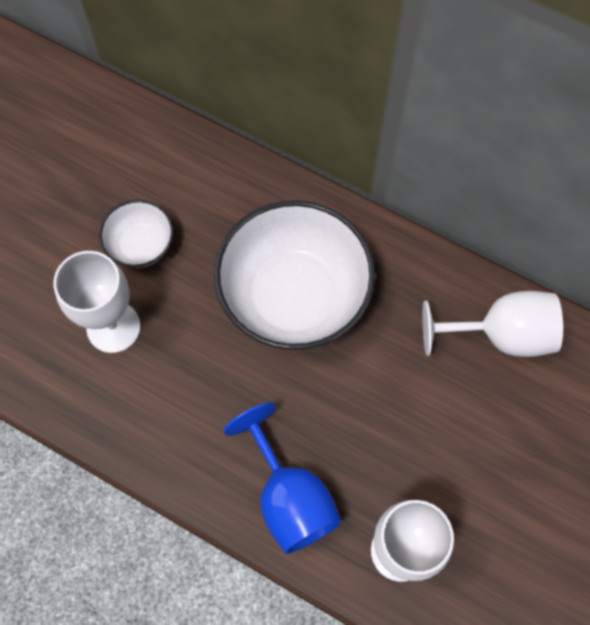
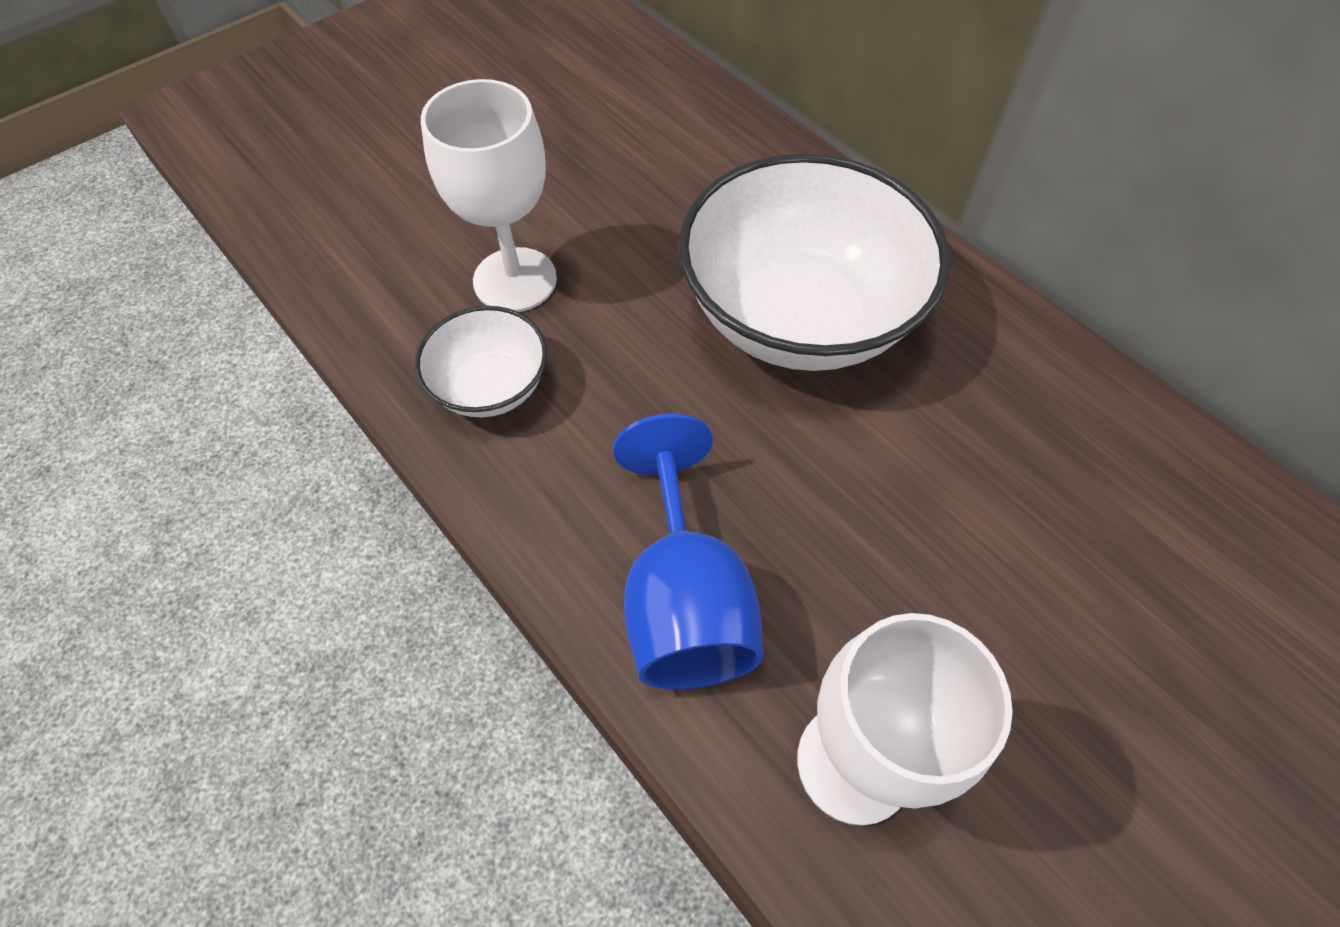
camera: 20 degrees right, 10 degrees down
white bowl [99,200,174,268] -> white bowl moved to [415,306,547,418]
white goblet [422,291,563,357] -> none

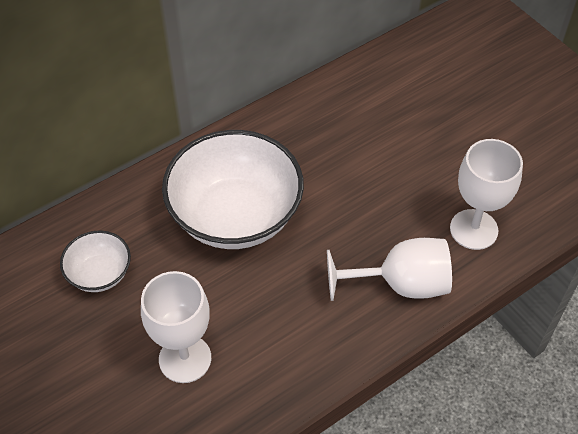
camera: 85 degrees left, 5 degrees down
white bowl [415,306,547,418] -> white bowl moved to [60,231,131,292]
blue goblet [613,414,763,689] -> white goblet [327,238,452,301]

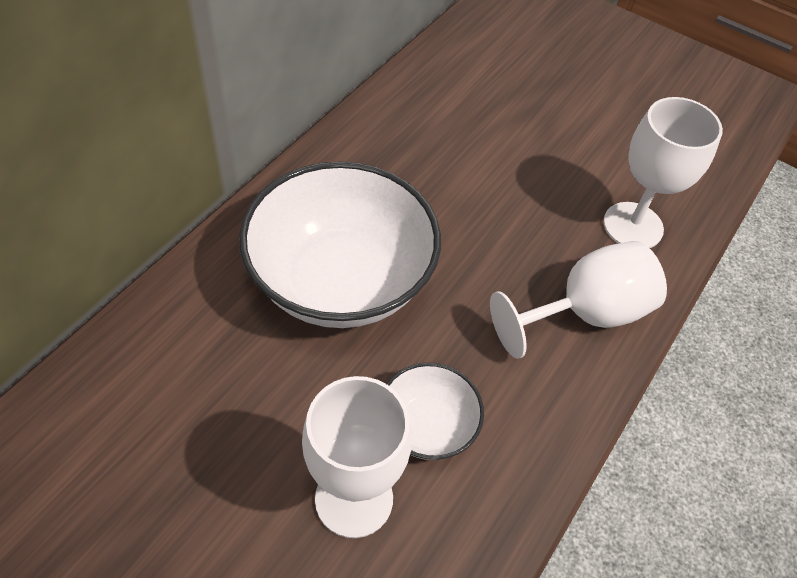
camera: 25 degrees left, 0 degrees up
white bowl [60,231,131,292] -> white bowl moved to [386,362,484,460]

